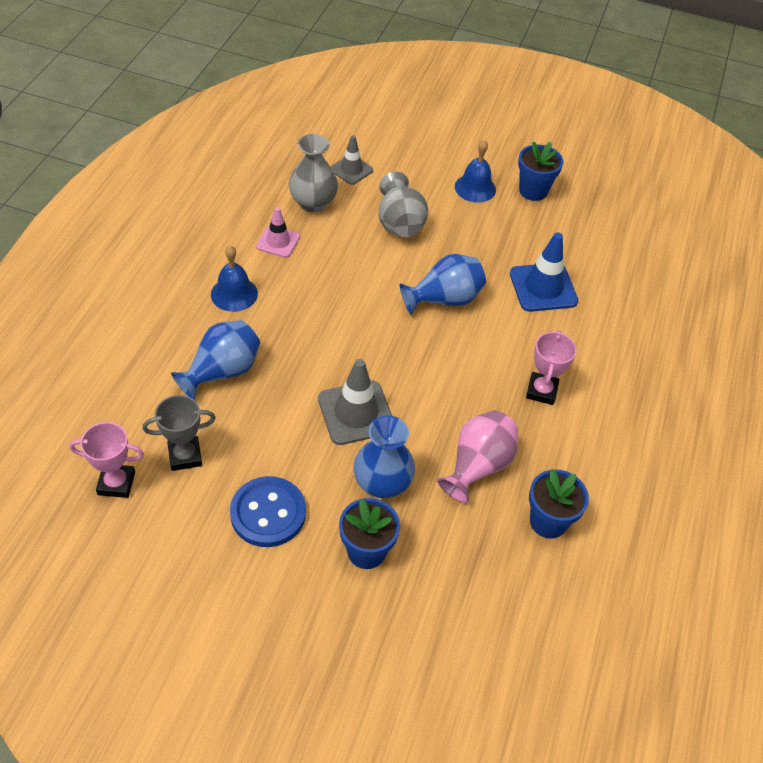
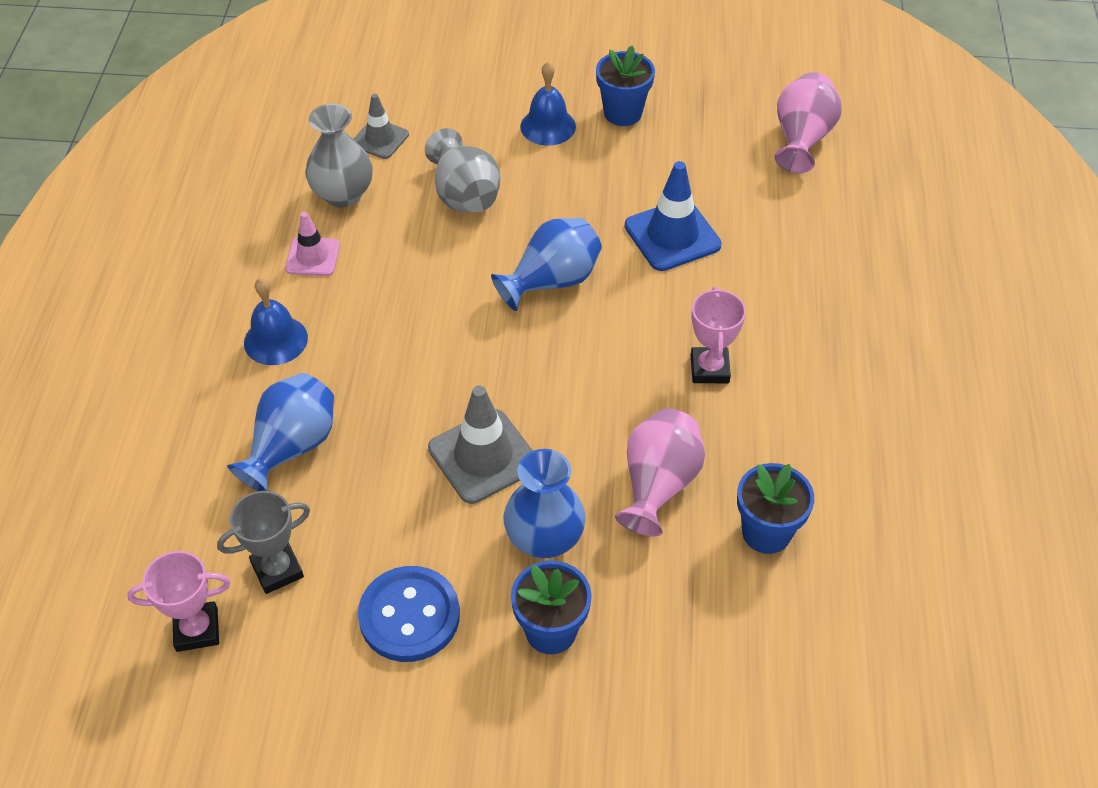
camera: 10 degrees left, 0 degrees up
none -> pink vase [774,72,842,173]

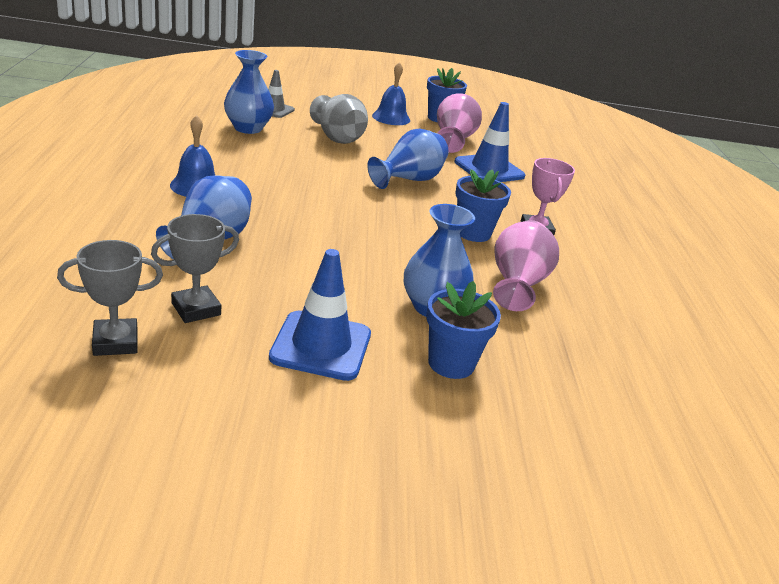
camera: 10 degrees left, 20 degrees down
pink trophy [127,551,231,652] -> grey trophy [57,240,163,356]
pink traffic cone [285,212,340,276] -> none
grey vase [305,104,373,207] -> blue vase [224,50,274,134]
blue button [358,566,460,662] -> blue traffic cone [269,249,371,381]
grey traffic cone [428,386,533,504] -> none
blue flower pot [737,463,814,554] -> blue flower pot moved to [456,169,511,242]
pink vase [774,72,842,173] -> pink vase moved to [437,93,482,153]

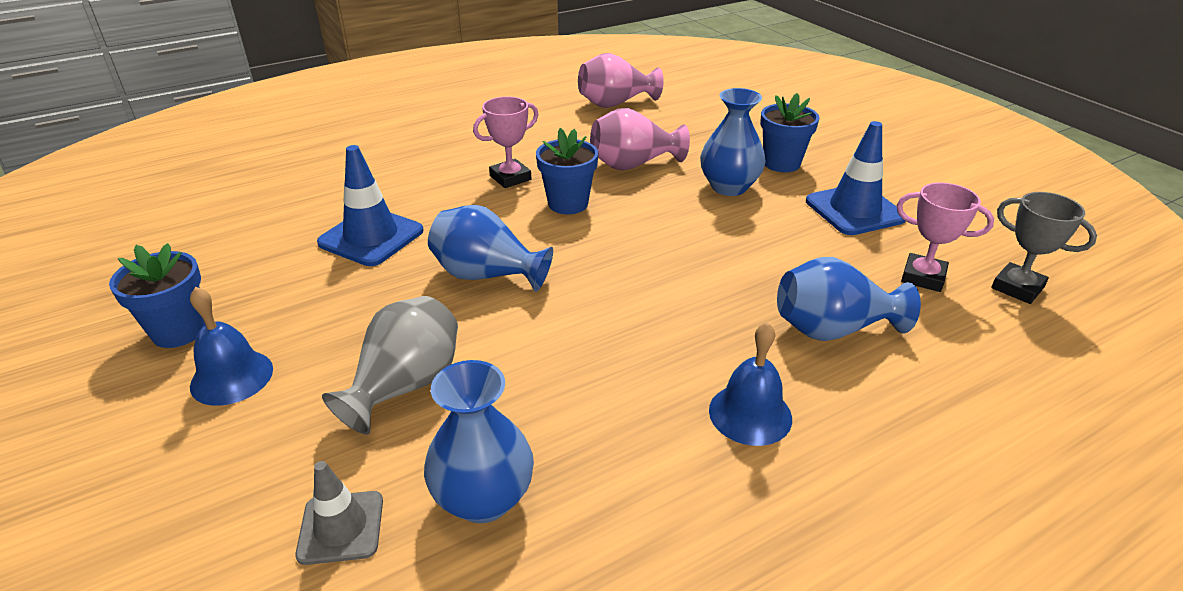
camera: 115 degrees left, 5 degrees up
grey trophy [151,214,239,323] -> pink trophy [897,182,994,292]
pink vase [437,93,482,153] -> pink vase moved to [578,53,664,108]

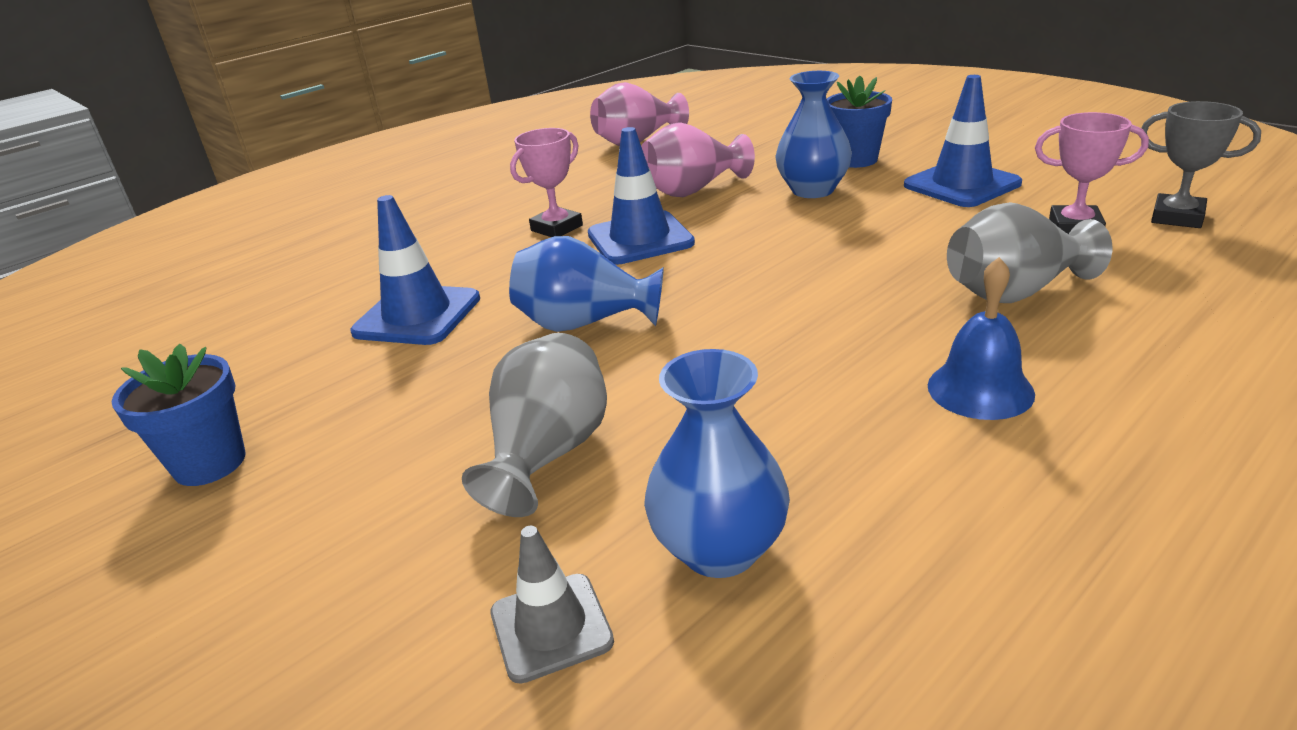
camera: 10 degrees left, 5 degrees down
blue bell [190,287,273,406] -> none
blue flower pot [536,128,598,214] -> blue traffic cone [588,127,695,265]
blue vase [777,257,921,341] -> grey vase [947,202,1112,303]

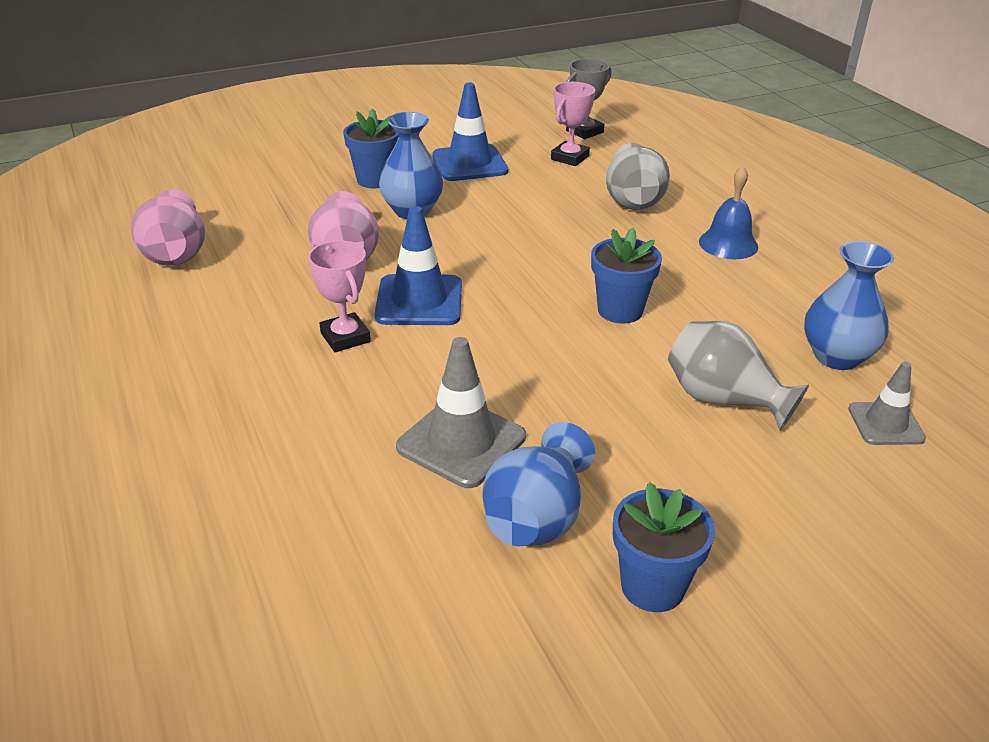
camera: 75 degrees left, 5 degrees up
blue traffic cone [350,195,480,345] -> grey traffic cone [396,337,526,488]
blue vase [509,236,664,332] -> blue vase moved to [482,422,595,546]
none -> blue flower pot [591,227,662,324]

